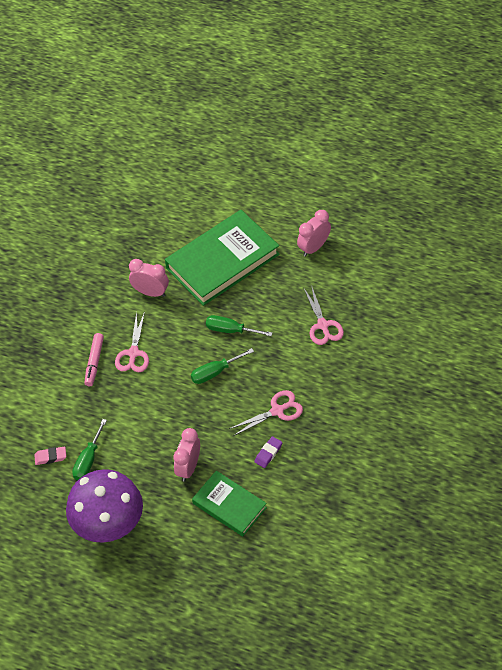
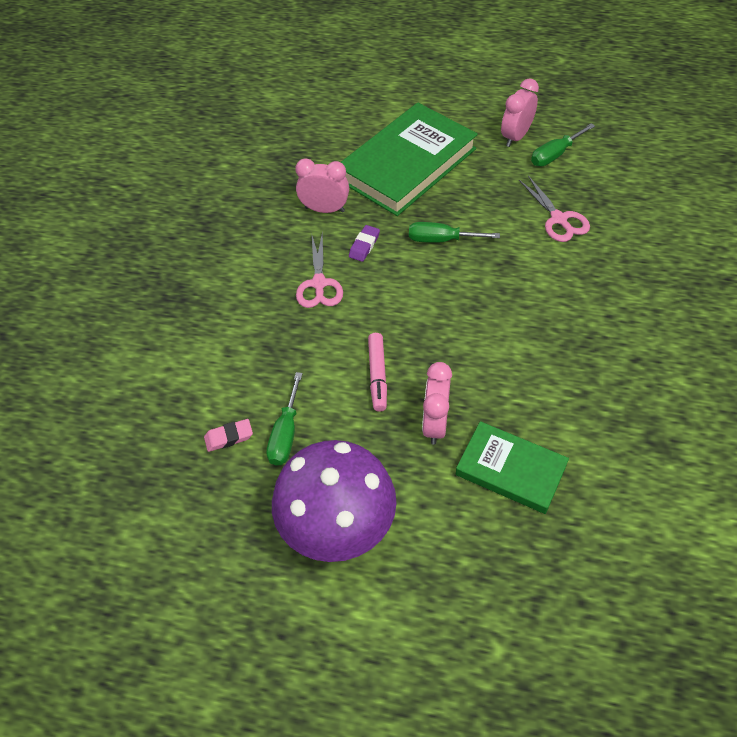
camera: 10 degrees left, 0 degrees up
pink marker [84,333,104,386] -> pink marker moved to [368,333,387,412]
green screwdriver [191,348,254,384] -> green screwdriver moved to [531,123,595,166]
pink scissors [229,390,303,436] -> none
purple eraser [254,436,282,468] -> purple eraser moved to [349,225,380,262]

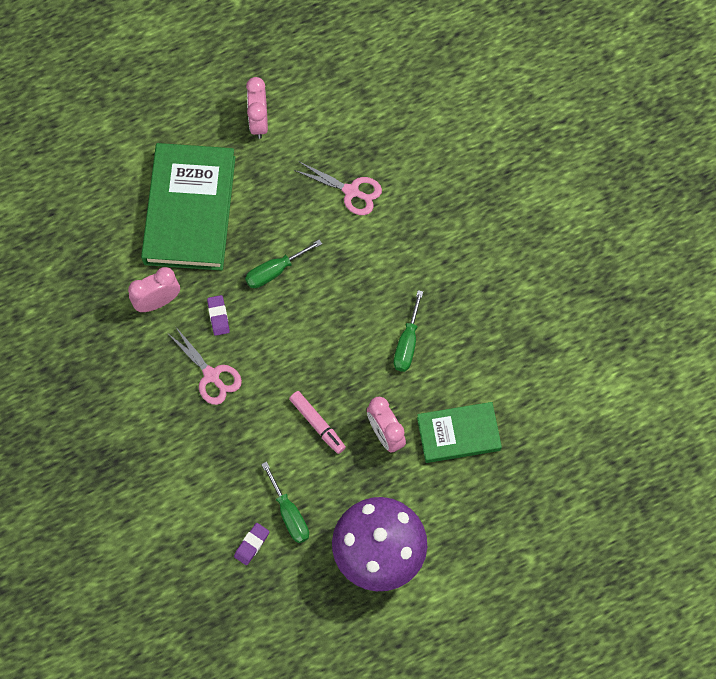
camera: 40 degrees left, 15 degrees up
pink eraser [204,419,253,452] -> purple eraser [234,523,269,565]
green screwdriver [531,123,595,166] -> green screwdriver moved to [394,290,423,372]

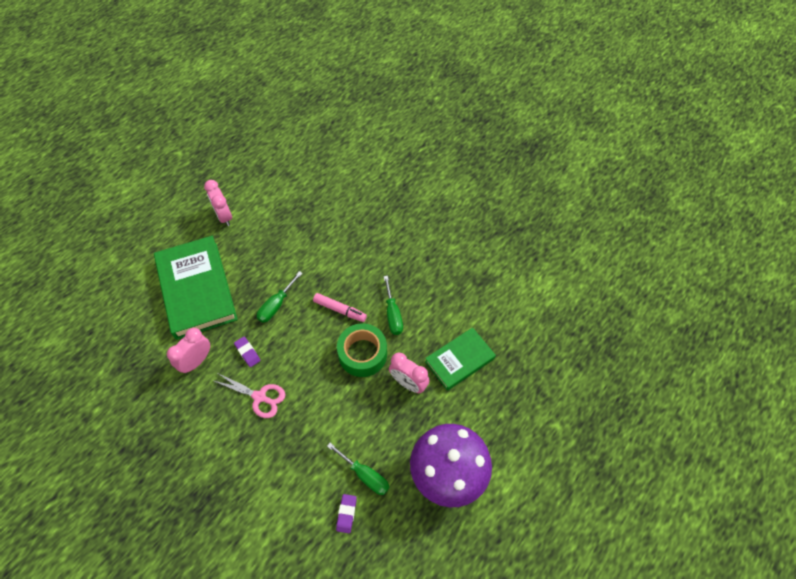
camera: 25 degrees left, 10 degrees down
pink marker [289,391,346,454] -> pink marker moved to [313,293,367,322]
pink scissors [294,162,382,215] -> none
none -> green tape [337,323,387,377]

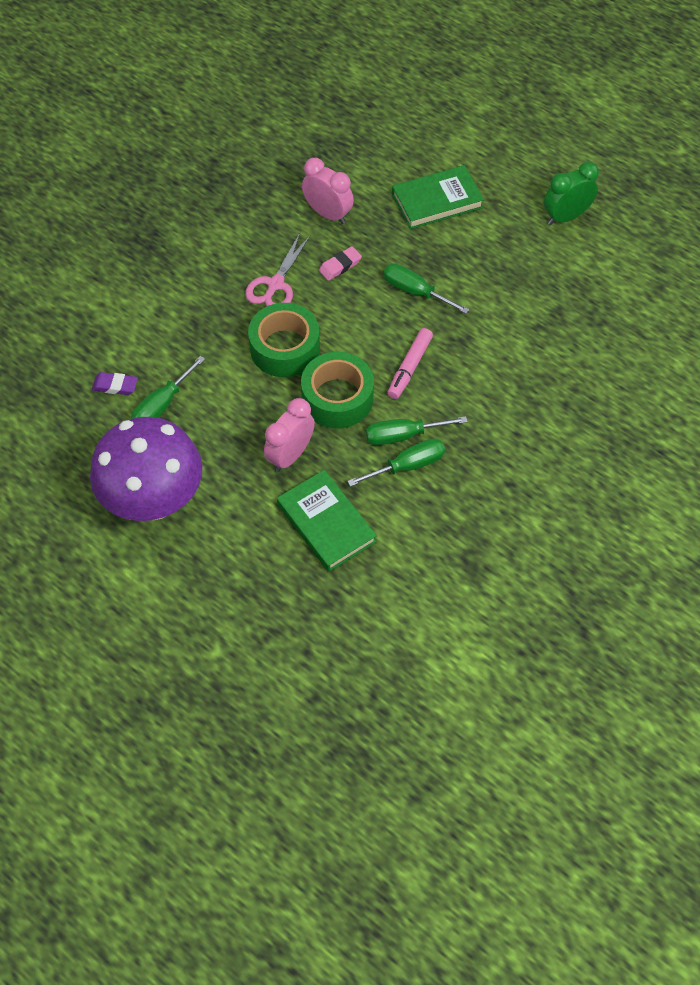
camera: 90 degrees right, 0 degrees up
green book [154,236,238,340] -> green book [392,165,484,229], size x0.58
pink clock [204,180,232,226] -> green clock [544,162,599,225]
purple eraser [234,337,261,367] -> pink eraser [319,246,362,281]
none -> green tape [248,303,320,377]
none -> green screwdriver [347,439,445,487]

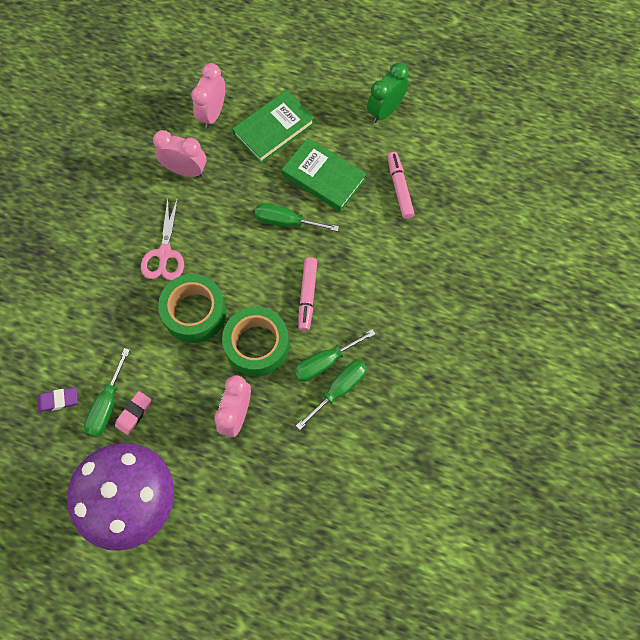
camera: 20 degrees left, 10 degrees up
green book [277,470,377,572] -> green book moved to [282,138,366,212]
pink eraser [319,246,362,281] -> pink eraser moved to [115,391,151,435]
none -> pink clock [191,63,225,129]
none -> pink marker [387,152,415,219]

